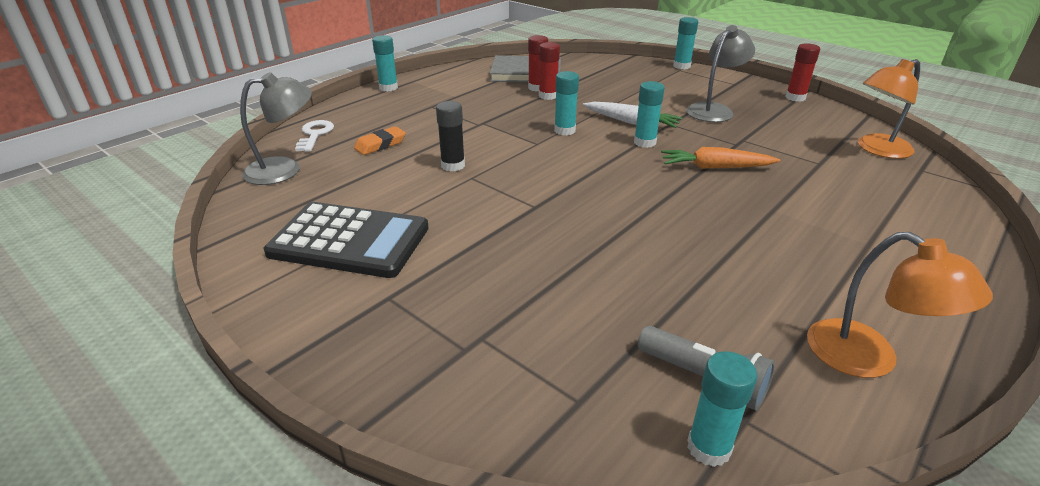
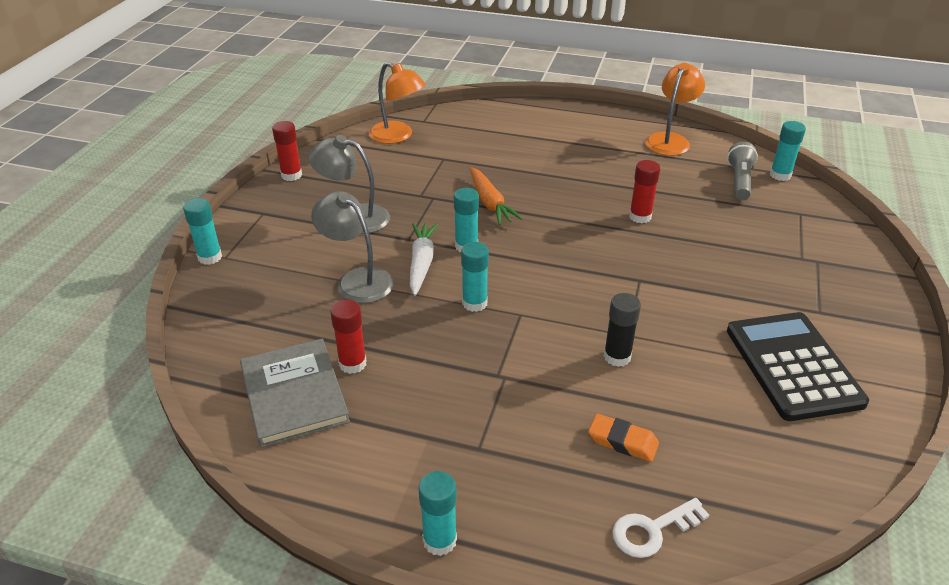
camera: 115 degrees left, 5 degrees up
grey lamp [240,72,312,185] -> grey lamp moved to [311,191,394,303]
red glue stick [539,42,560,100] -> red glue stick moved to [629,160,660,223]

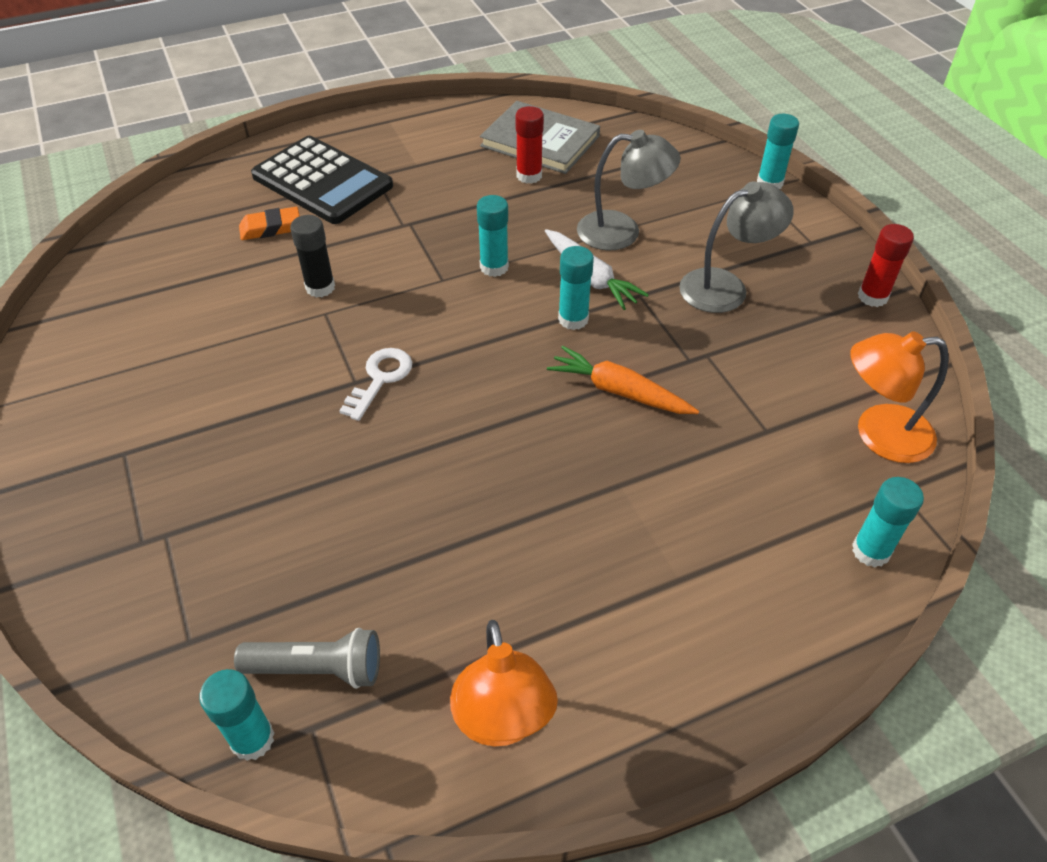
camera: 140 degrees right, 10 degrees up
turquoise glue stick [418,471,457,556] -> turquoise glue stick moved to [852,477,924,567]
white key [612,498,709,558] -> white key moved to [339,348,412,421]
red glue stick [629,160,660,223] -> none
grey flashlight [727,142,758,200] -> grey flashlight turned 60 degrees counterclockwise [234,628,380,689]
black calculator [727,312,869,421] -> black calculator moved to [251,136,393,224]

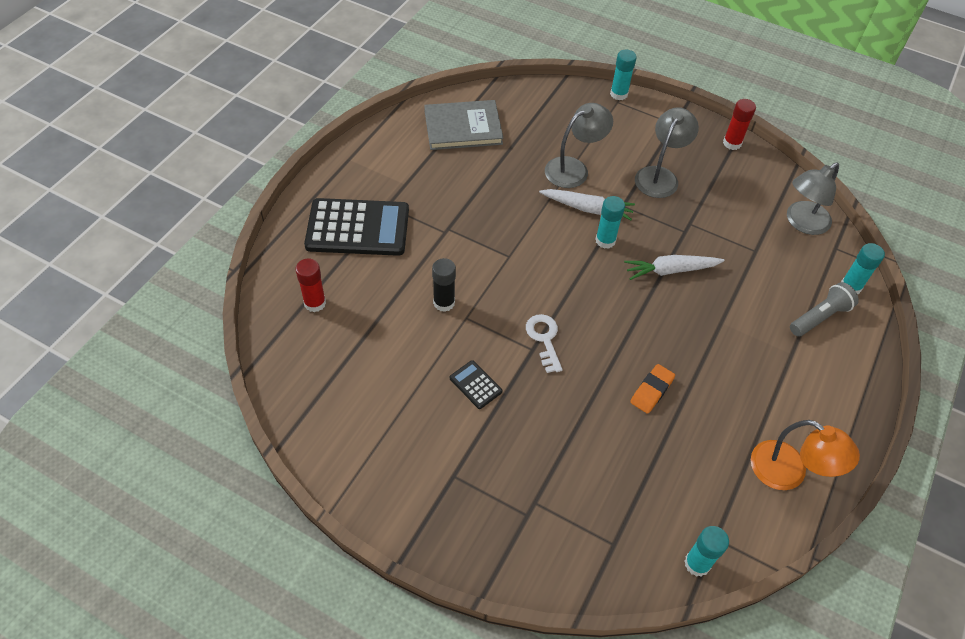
camera: 40 degrees left, 5 degrees up
grey flashlight [234,628,380,689] -> grey flashlight moved to [790,282,859,337]
orange eraser [239,207,300,240] -> orange eraser moved to [630,364,675,414]
turquoise glue stick [477,195,509,277] -> none
red glue stick [516,106,544,184] -> red glue stick moved to [295,258,326,312]
orange carrot [547,346,699,414] -> white carrot [624,255,725,280]
orange lamp [850,331,949,463] -> grey lamp [787,163,839,235]
none -> black calculator [450,360,502,409]

